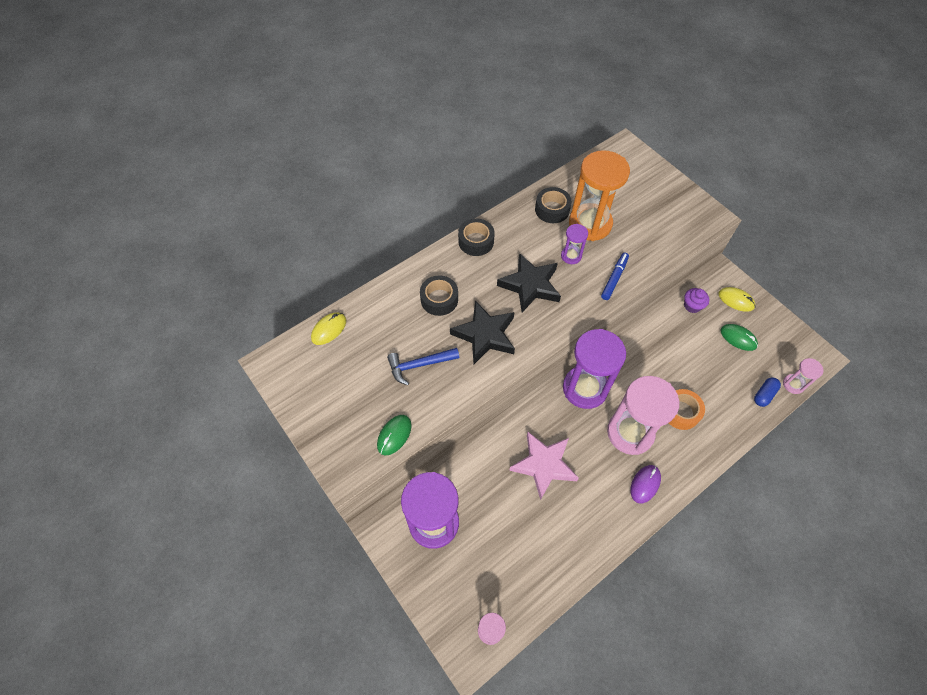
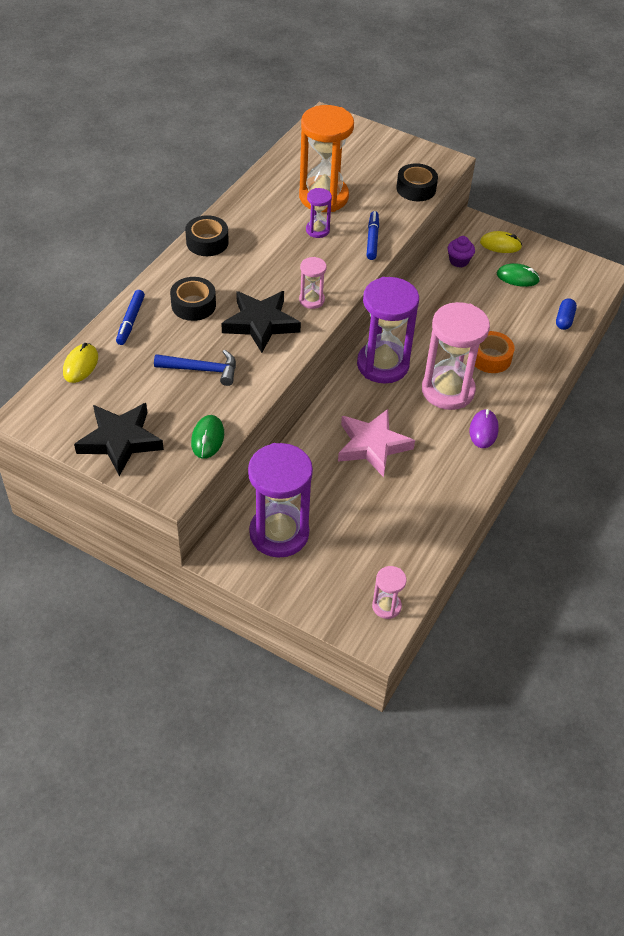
camera: 25 degrees left, 10 degrees down
blue hammer [387,348,459,385] -> blue hammer turned 135 degrees counterclockwise [154,350,236,386]
black star [497,253,561,312] -> black star moved to [74,403,164,476]
black tape [535,187,572,223] -> black tape moved to [396,163,438,201]
pink hourglass [783,358,824,394] -> pink hourglass moved to [299,257,327,309]
none -> blue marker [116,290,145,345]

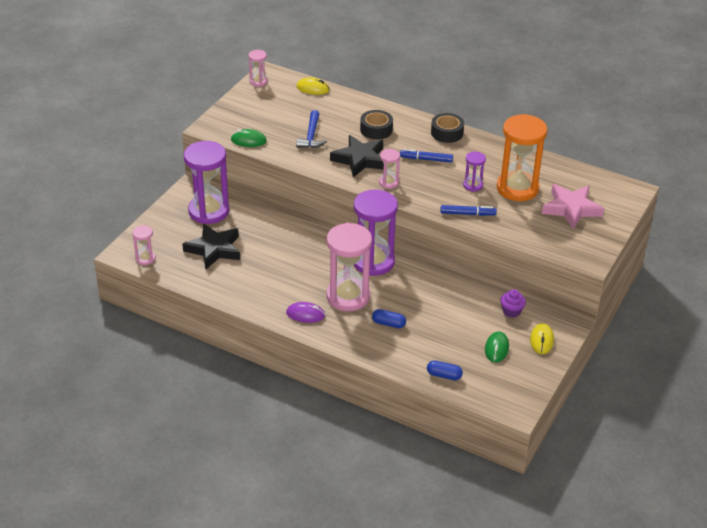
camera: 90 degrees right, 10 degrees down
black star [74,403,164,476] -> black star moved to [182,223,240,269]
blue marker [116,290,145,345] -> blue marker moved to [400,149,453,162]
pink star [338,409,415,477] -> pink star moved to [542,184,604,229]
black tape [396,163,438,201] -> none
orange tape [475,331,515,373] -> blue capsule [372,309,406,328]
none -> pink hourglass [248,50,268,87]

